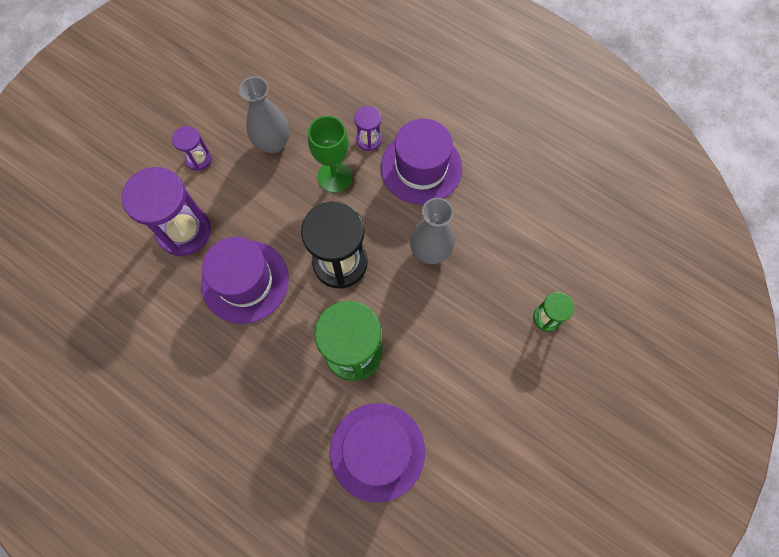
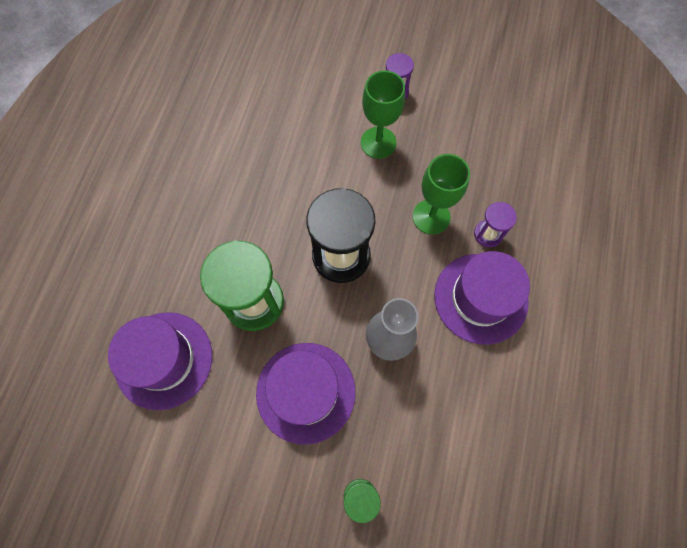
camera: 70 degrees right, 0 degrees up
purple hourglass [122,167,211,256] -> none
purple hat [201,237,289,324] -> purple hat moved to [256,343,356,445]
grey vase [239,76,290,153] -> none
none -> green goblet [361,70,405,159]

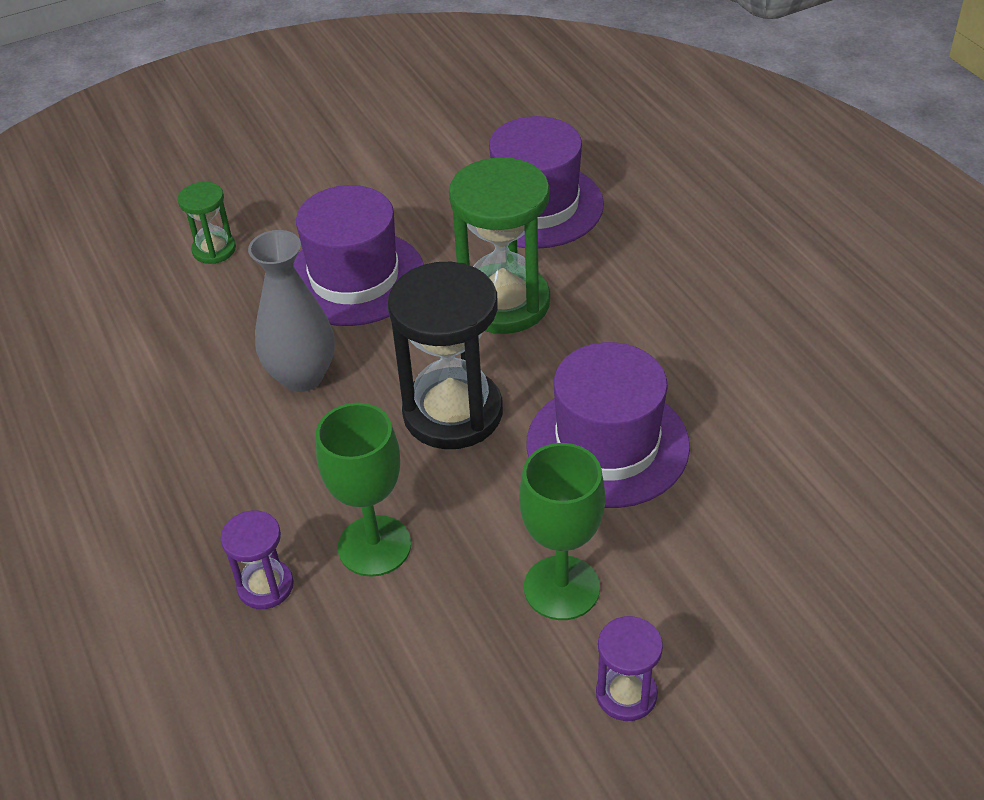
camera: 140 degrees right, 25 degrees down
purple hat [434,251,530,345] -> purple hat moved to [526,342,690,508]

